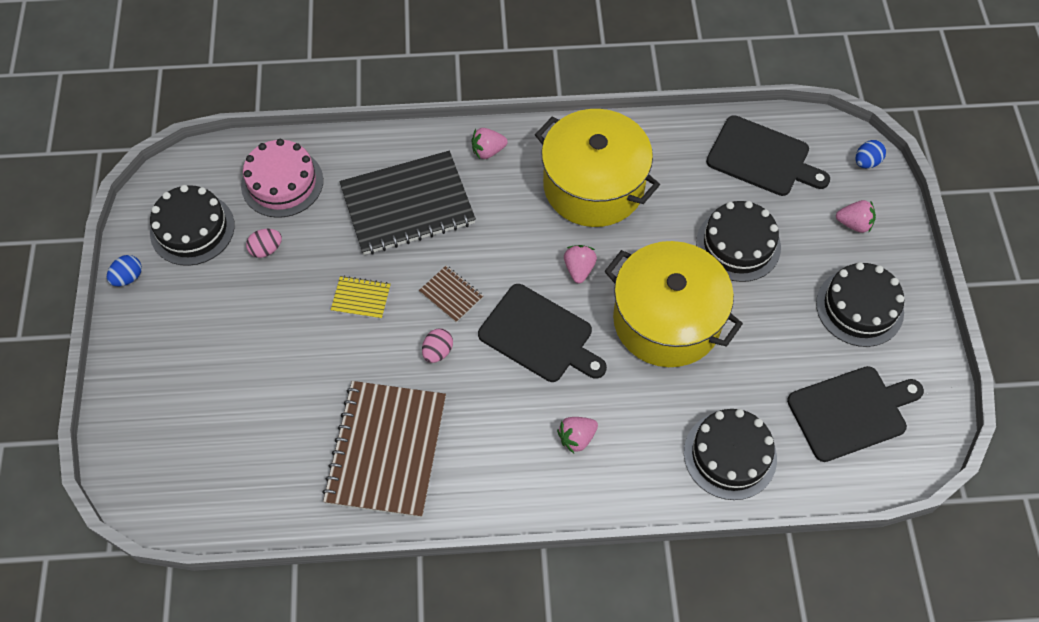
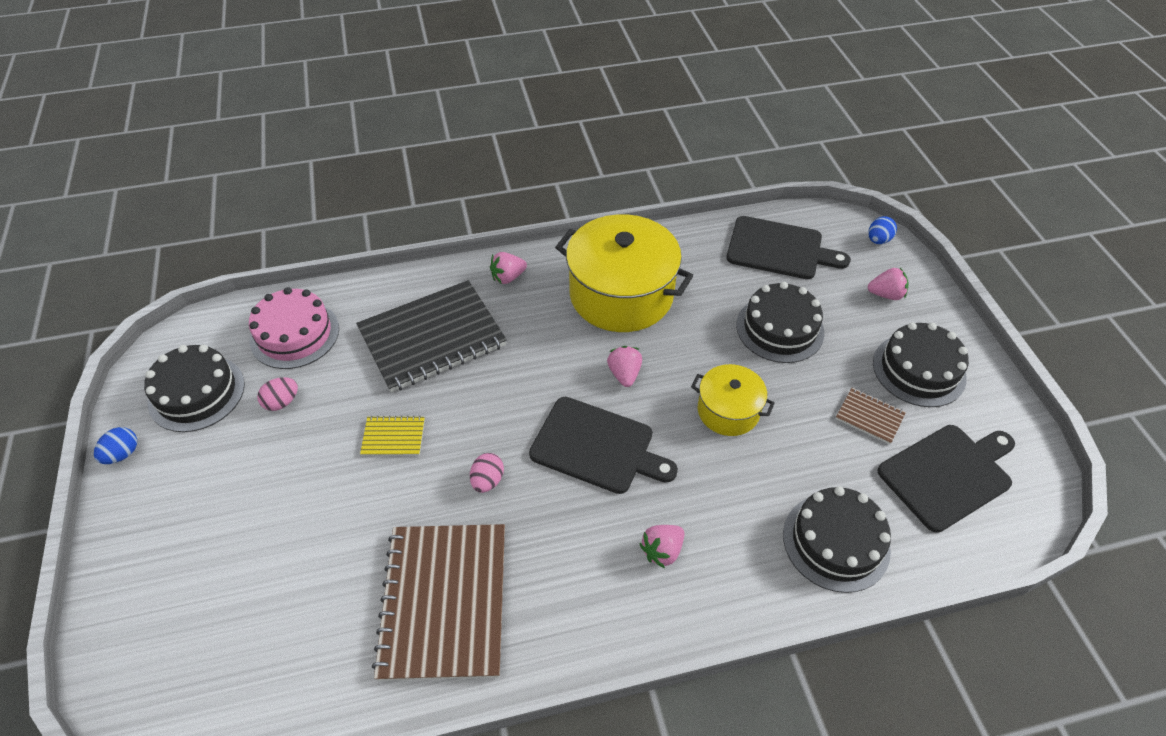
camera: 10 degrees left, 10 degrees down
brown notebook [419,266,483,323] -> brown notebook moved to [836,388,906,444]
yellow pot [605,241,743,367] -> yellow pot [691,364,775,436], size x0.54

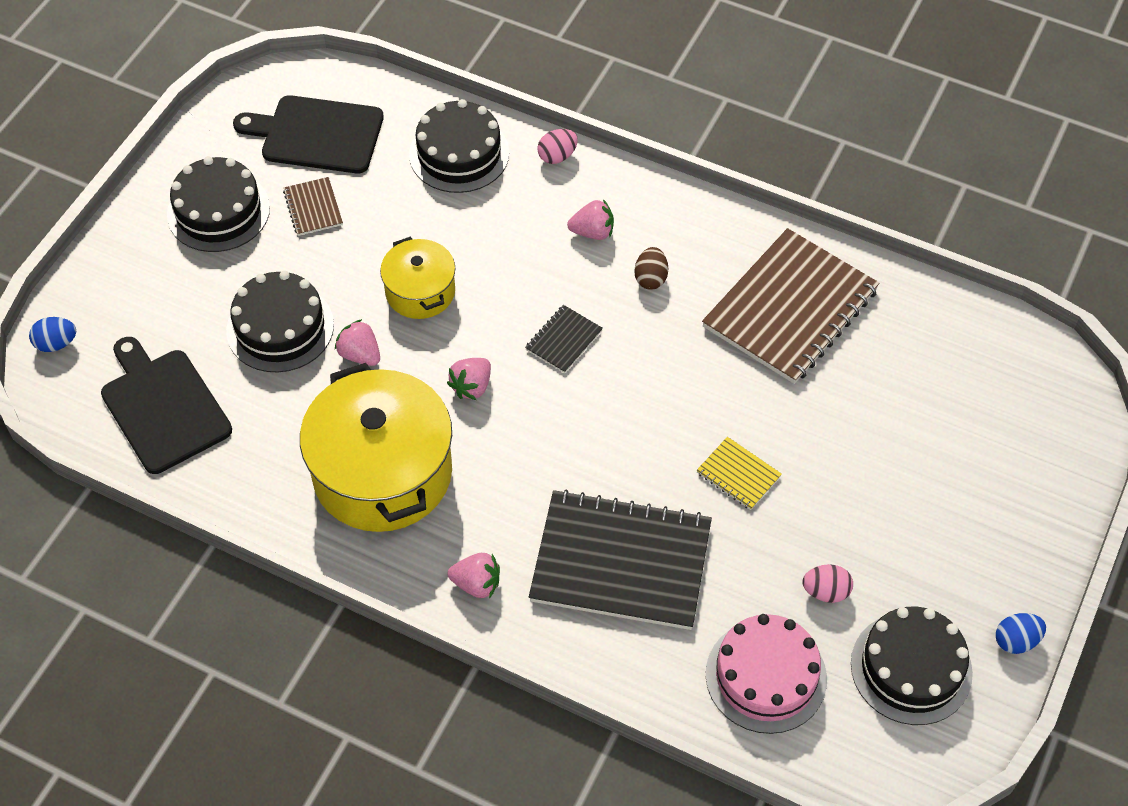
camera: 140 degrees left, 5 degrees up
pink egg [470,453,504,493] -> pink egg moved to [537,129,578,164]
black cutting board [529,397,678,494] -> black notebook [525,305,603,373]
pink strawberry [868,268,909,300] -> pink strawberry moved to [335,319,380,366]
none -> brown egg [634,247,668,290]

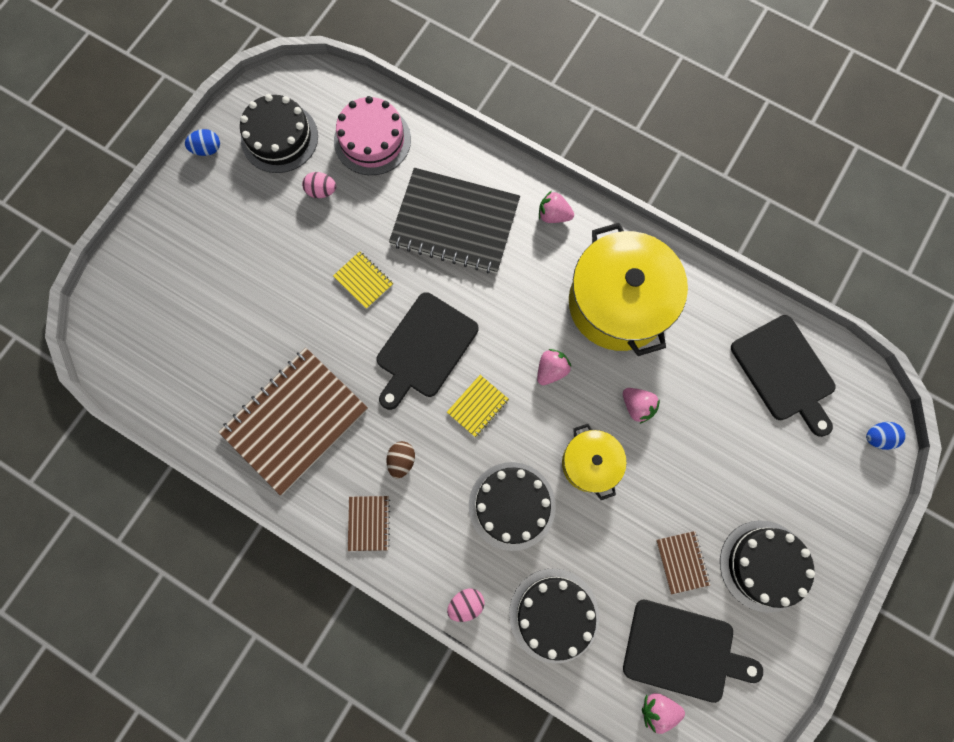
camera: 175 degrees left, 20 degrees up
black cake [226,271,334,372] -> black cake moved to [469,462,556,551]
black notebook [525,305,603,373] -> yellow notebook [447,375,509,437]
pink strawberry [567,199,614,240] -> pink strawberry moved to [642,693,685,734]
none -> brown notebook [348,496,390,551]
none -> black cutting board [376,292,478,410]

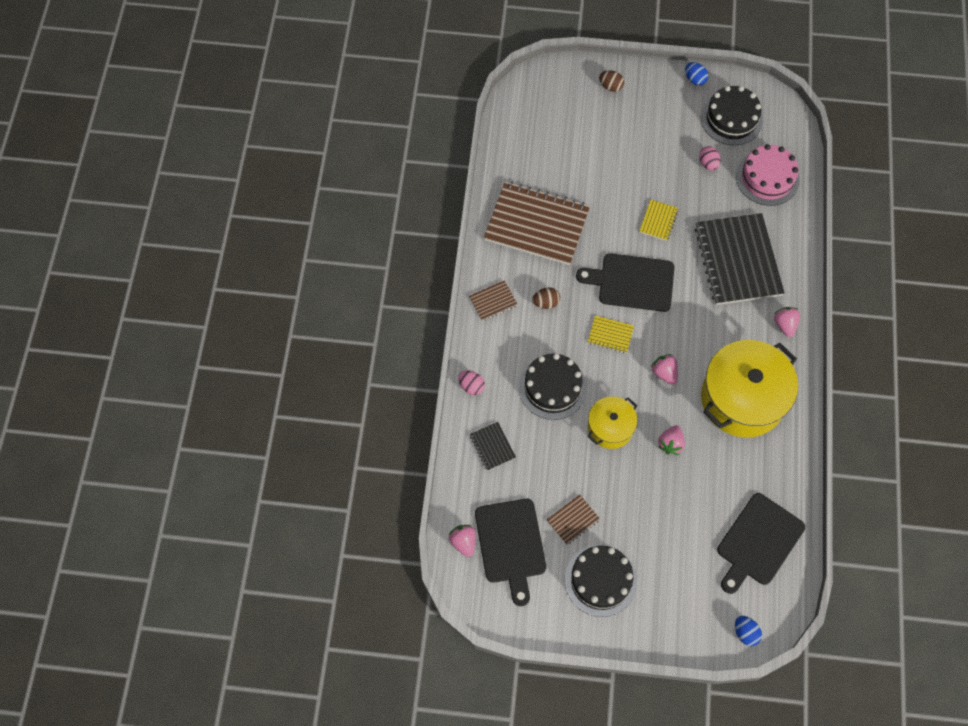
camera: 65 degrees right, 10 degrees down
black cake [509,568,599,664] -> black notebook [470,422,516,471]
pink strawberry [537,349,571,385] -> pink strawberry turned 135 degrees counterclockwise [651,354,678,385]
none -> brown egg [599,70,624,92]

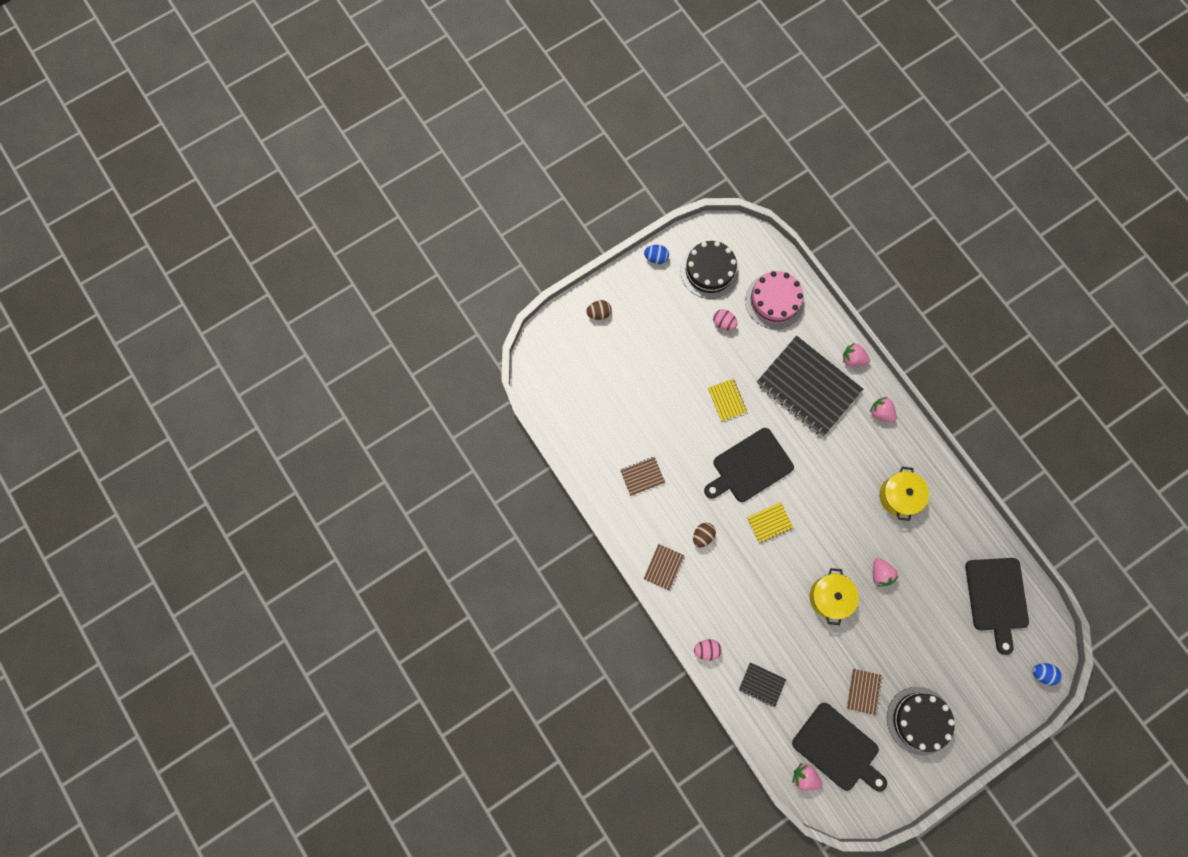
camera: 40 degrees left, 10 degrees up
brown notebook [484,181,590,265] -> brown notebook [620,457,665,496], size x0.43
black cake [519,353,587,420] -> none
pink strawberry [651,354,678,385] -> pink strawberry moved to [843,343,870,366]
yellow pot [701,340,798,438] -> yellow pot [880,467,929,521], size x0.54

